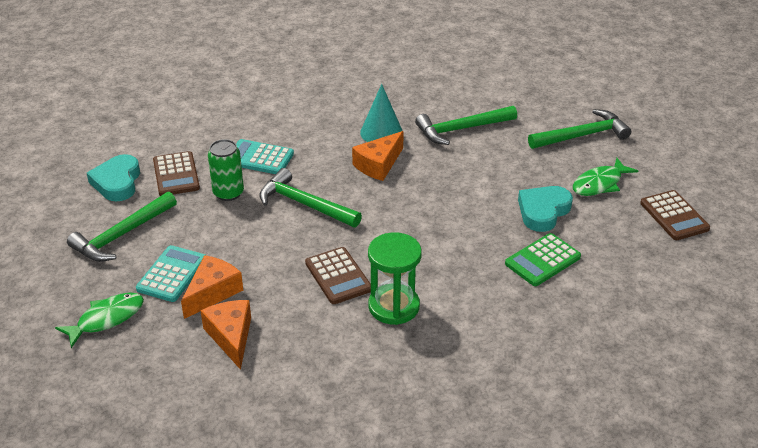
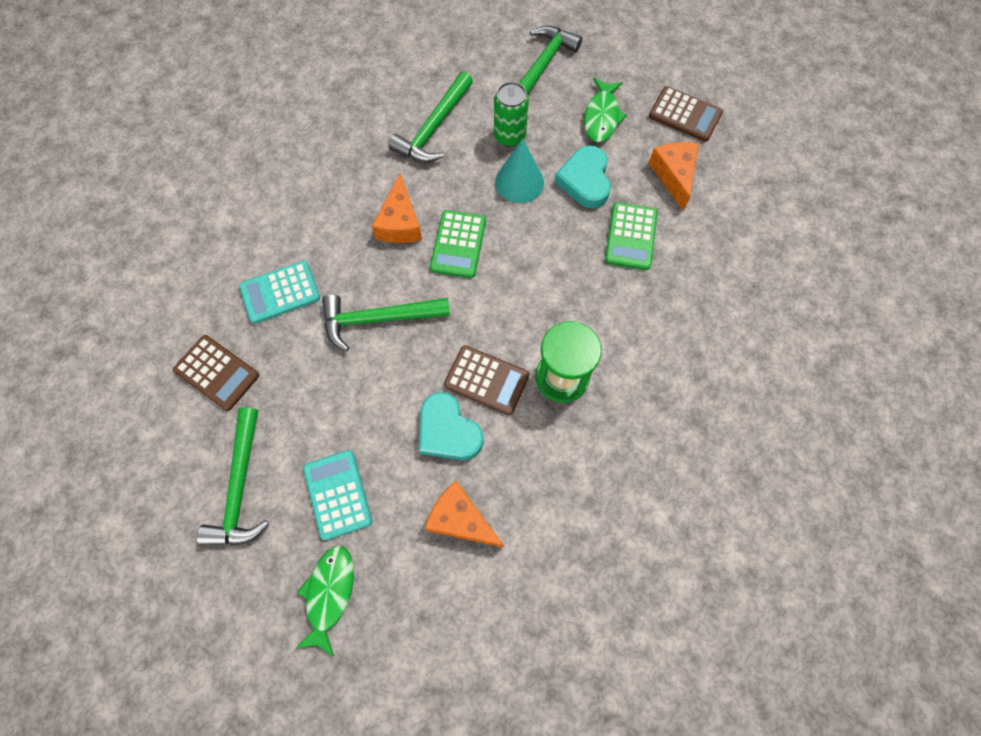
camera: 40 degrees left, 30 degrees up
turquoise heart [87,154,140,202] -> turquoise heart moved to [419,392,483,460]
orange cheese [181,255,243,319] -> orange cheese moved to [649,142,699,211]
green can [208,139,244,201] -> green can moved to [494,82,529,147]
turquoise cone [360,84,402,142] -> turquoise cone moved to [495,138,544,203]
none -> green calculator [430,210,486,278]

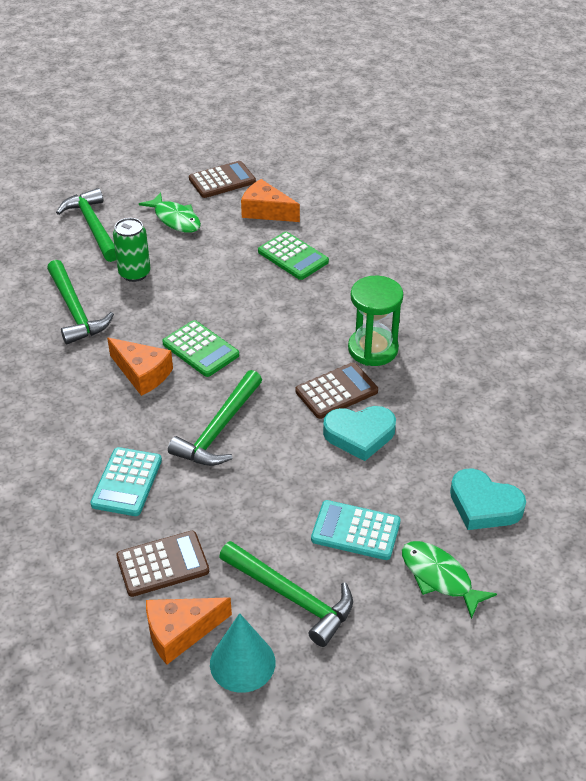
camera: 55 degrees left, 25 degrees down
orange cheese [425,481,504,547] -> orange cheese moved to [146,597,232,665]
turquoise cone [495,138,544,203] -> turquoise cone moved to [210,613,275,693]
turquoise heart [555,145,611,209] -> turquoise heart moved to [450,469,526,530]

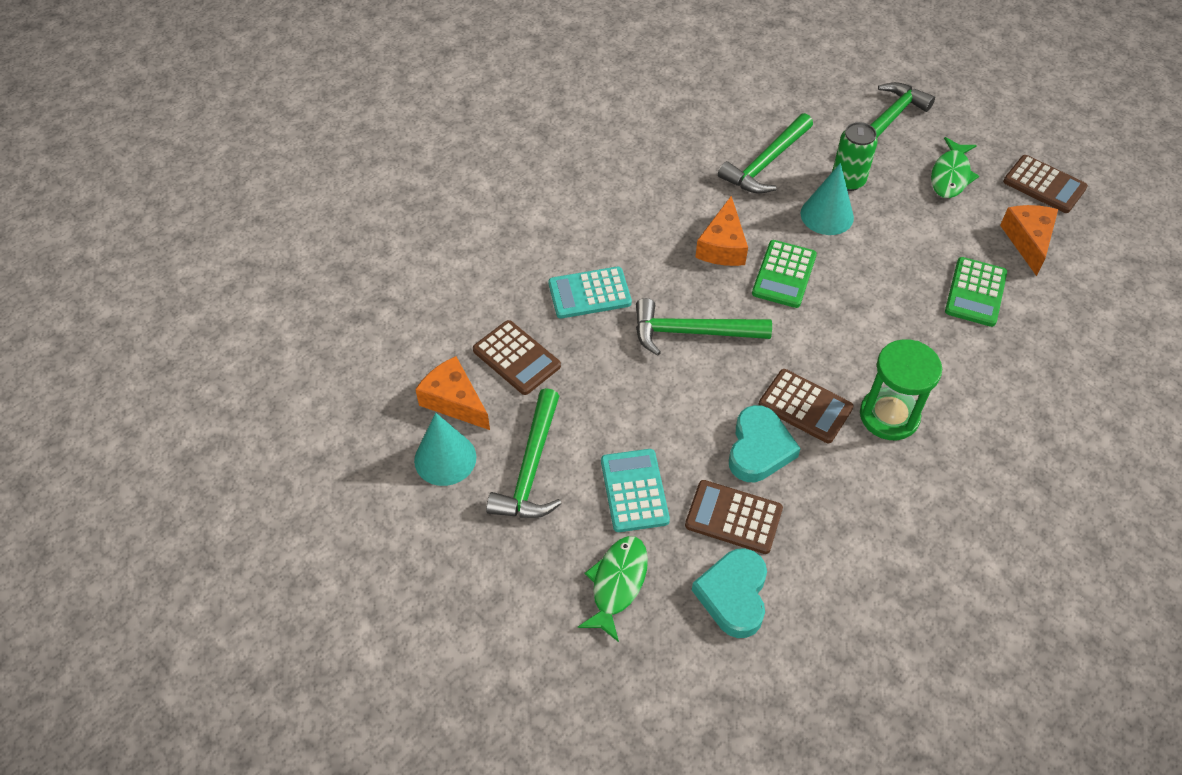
camera: 65 degrees right, 10 degrees up
turquoise heart [323,406,396,461] -> turquoise heart turned 135 degrees counterclockwise [729,405,801,482]
none -> brown calculator [685,480,783,554]
none -> turquoise cone [801,163,854,235]

